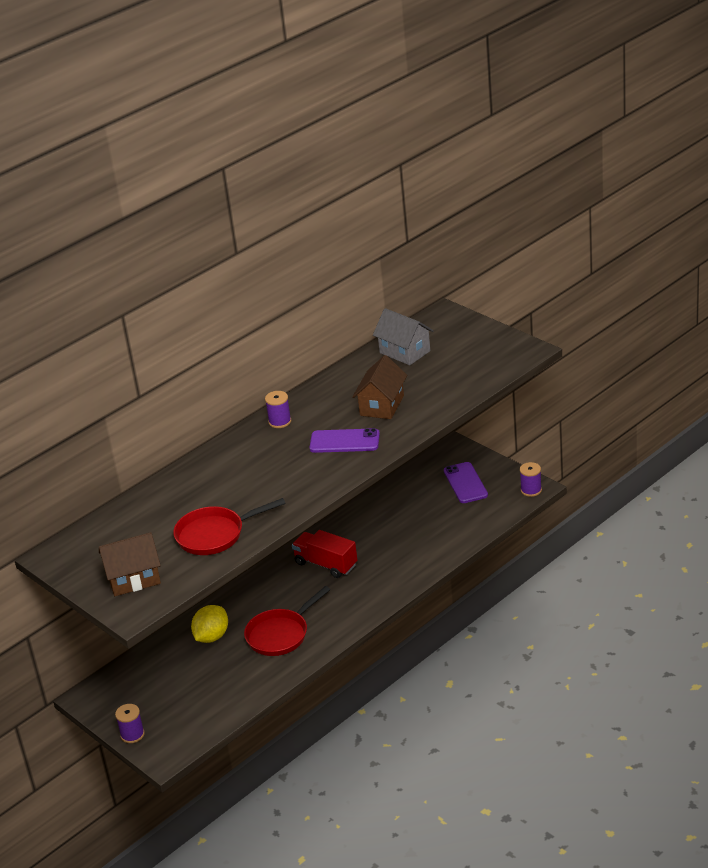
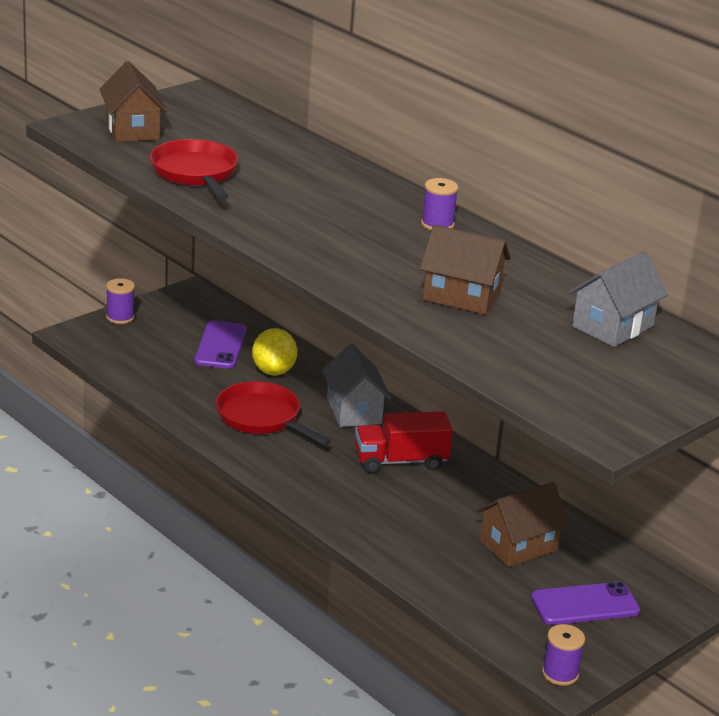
camera: 85 degrees right, 5 degrees down
yellow lemon [191,605,228,643] -> yellow lemon turned 60 degrees clockwise [252,328,297,376]
red truck [292,530,357,578] -> red truck turned 135 degrees counterclockwise [355,411,453,473]
purple phone [310,428,380,453] -> purple phone moved to [194,321,247,369]
none -> grey house [322,344,391,427]
none -> brown house [476,482,569,567]

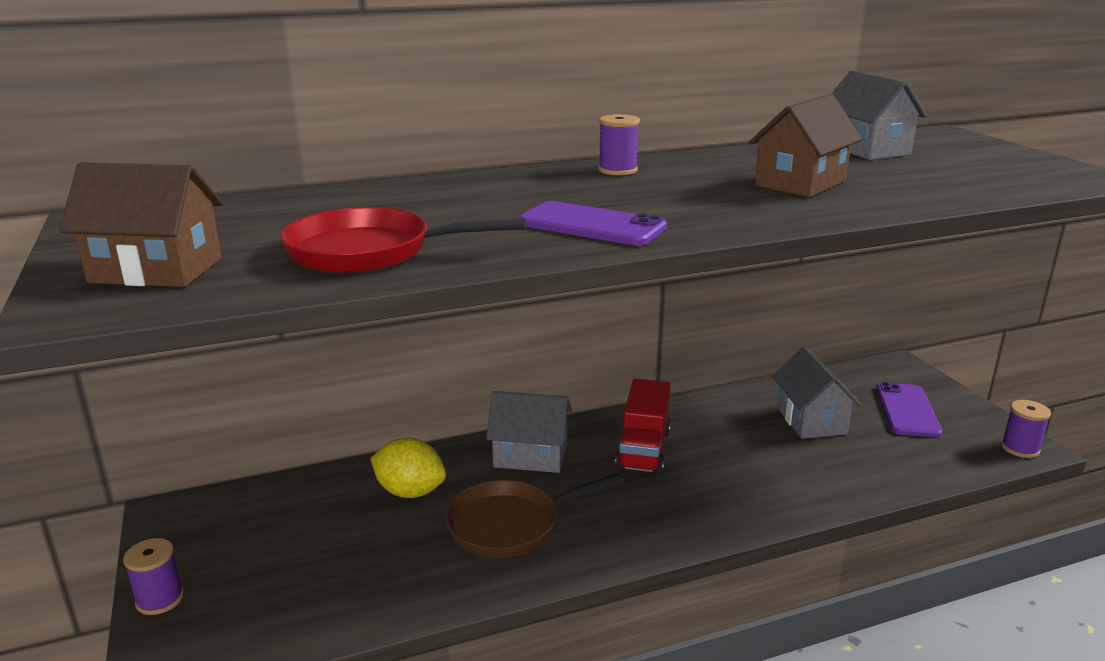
camera: 65 degrees left, 5 degrees down
purple phone [194,321,247,369] -> purple phone moved to [519,201,667,246]
red pan [216,381,331,446] -> brown pan [445,473,624,558]
brown house [476,482,569,567] -> grey house [772,346,861,439]

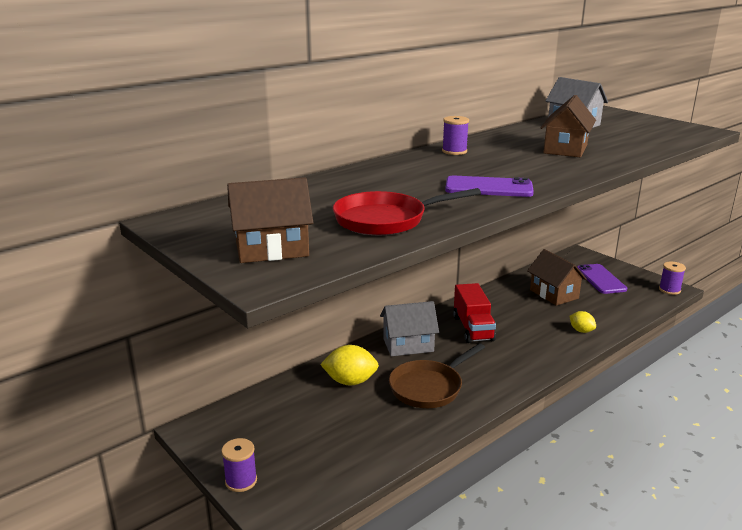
camera: 20 degrees left, 0 degrees up
grey house [772,346,861,439] -> brown house [527,249,587,306]
none -> yellow lemon [570,311,596,333]

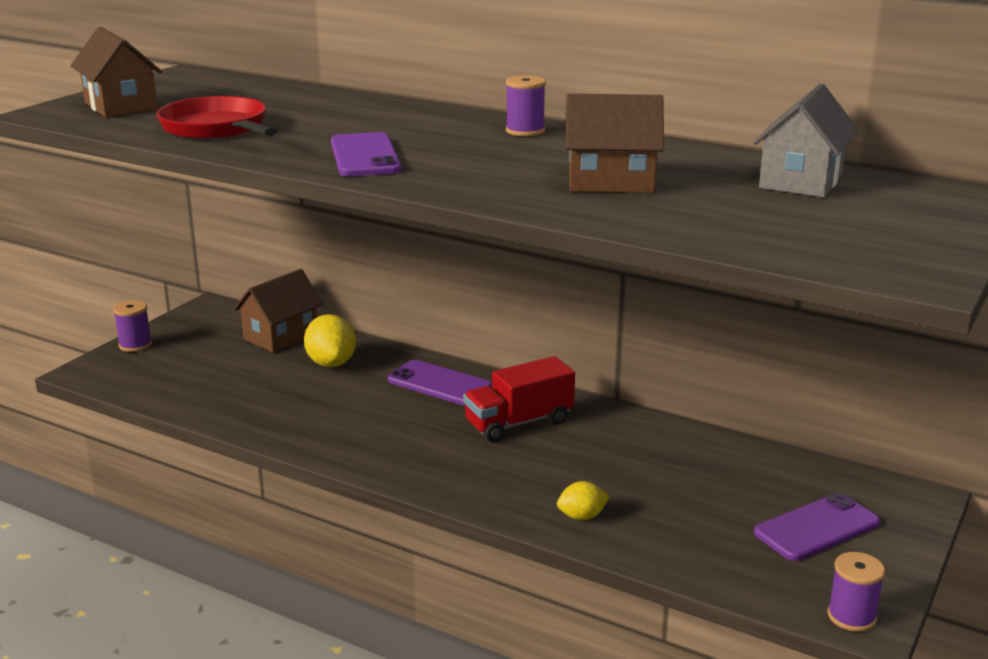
camera: 70 degrees right, 0 degrees up
grey house [380,301,439,356] -> purple phone [388,360,492,405]
brown pan [389,343,485,408] -> none
brown house [527,249,587,306] -> brown house moved to [234,269,323,353]
yellow lemon [570,311,596,333] -> yellow lemon turned 45 degrees clockwise [557,481,610,520]

